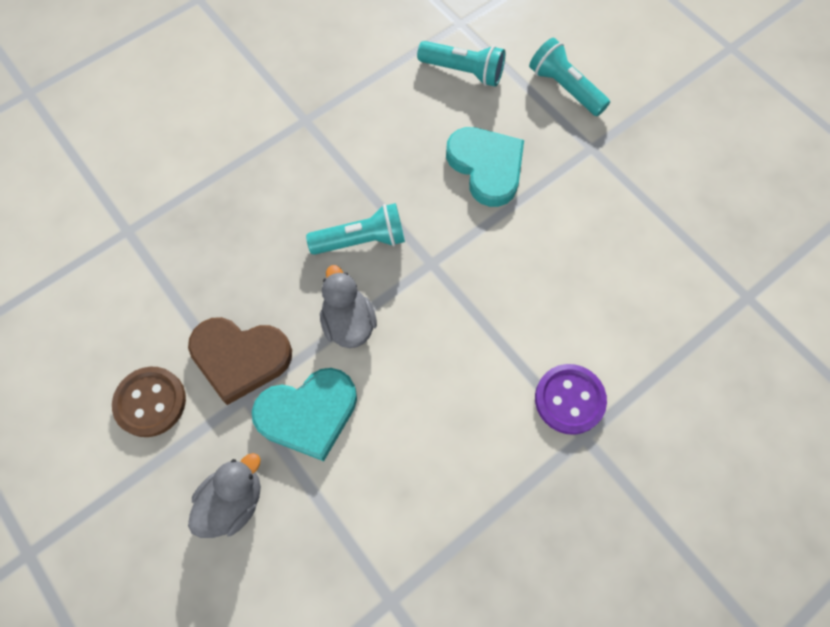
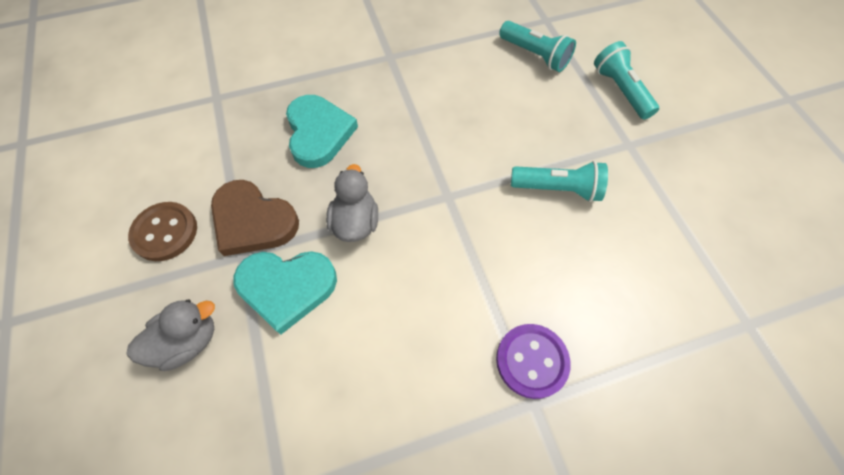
camera: 20 degrees right, 5 degrees down
turquoise flashlight [306,203,405,255] -> turquoise flashlight moved to [511,161,608,202]
turquoise heart [446,127,524,207] -> turquoise heart moved to [286,95,358,168]

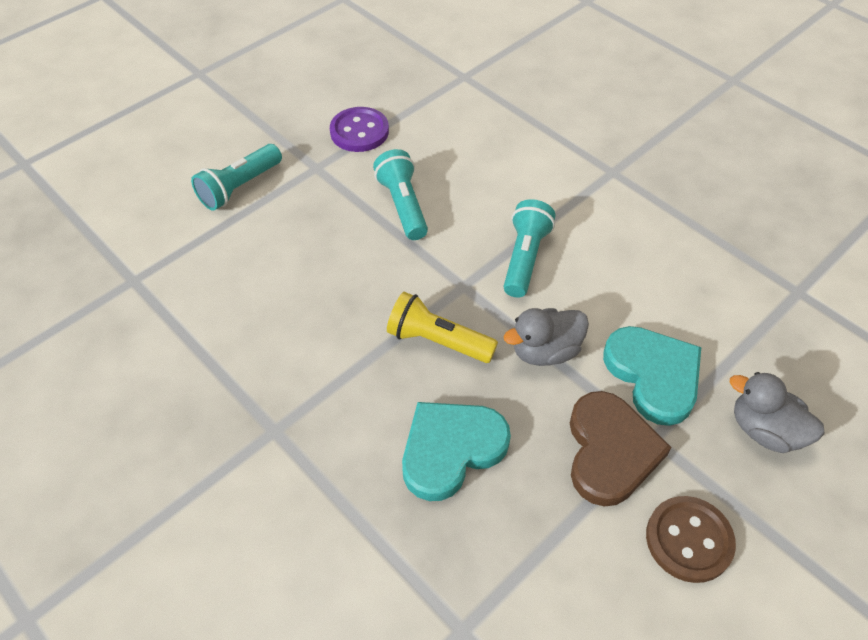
camera: 115 degrees left, 10 degrees down
purple button [496,324,571,399] -> purple button moved to [330,107,389,152]
turquoise flashlight [499,21,576,72] -> turquoise flashlight moved to [503,199,555,298]
none -> yellow flashlight [387,292,498,363]

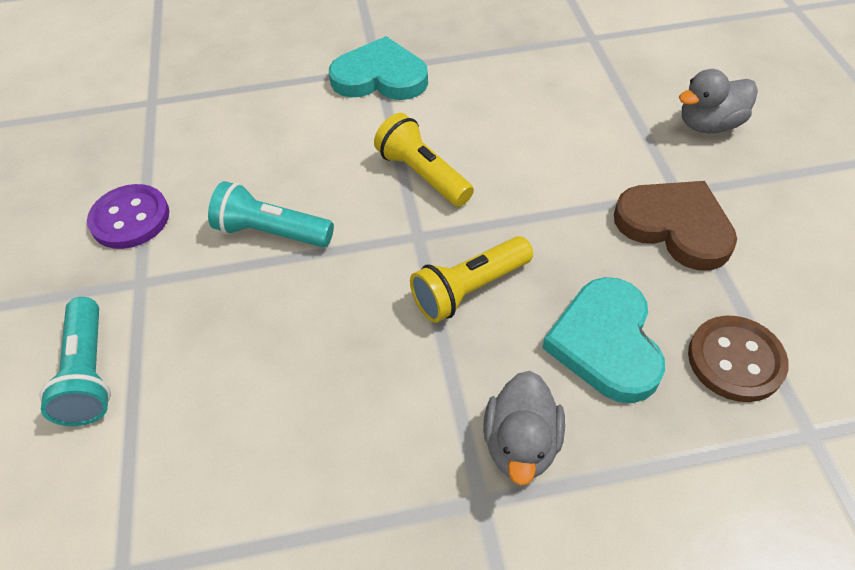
camera: 55 degrees left, 0 degrees up
turquoise flashlight [503,199,555,298] -> yellow flashlight [374,113,474,207]
grey duck [504,308,589,366] -> grey duck moved to [483,371,565,485]
turquoise heart [603,326,701,426] -> turquoise heart moved to [329,36,428,100]
brown button [646,496,736,583] -> brown button moved to [688,315,789,402]

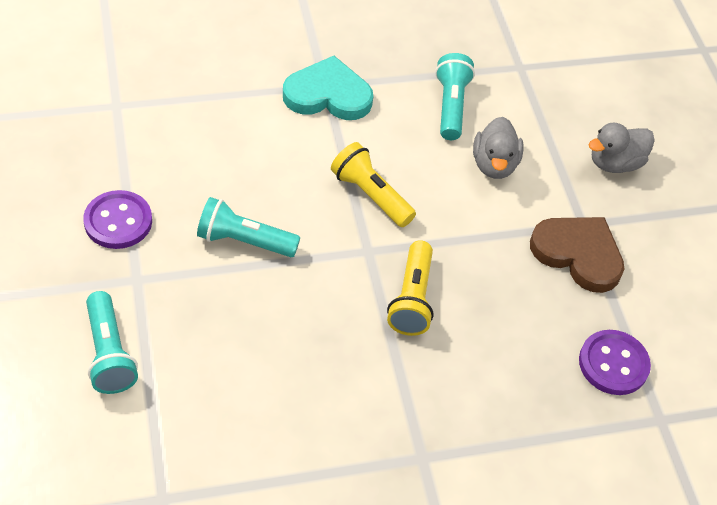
camera: 10 degrees left, 0 degrees up
yellow flashlight [410,236,533,323] -> yellow flashlight turned 45 degrees counterclockwise [387,240,434,336]
grey duck [483,371,565,485] -> grey duck moved to [473,117,524,179]
turquoise heart [542,277,665,403] -> none
brown button [688,315,789,402] -> purple button [579,330,651,395]
none -> turquoise flashlight [435,53,475,140]

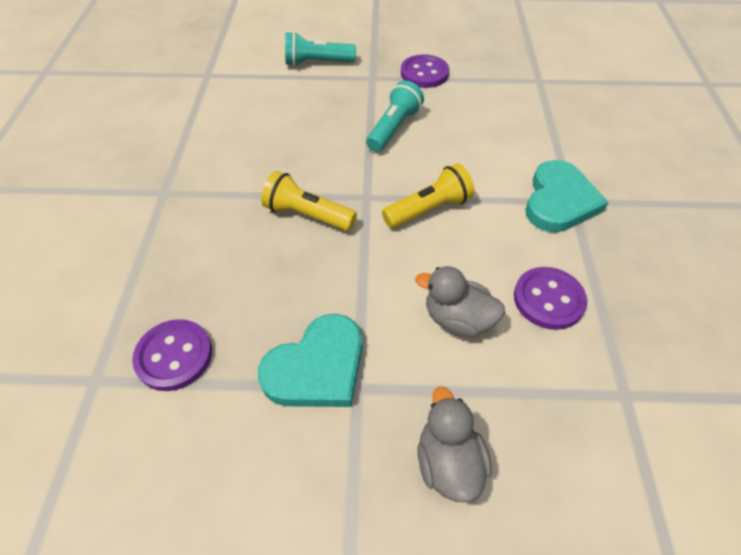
camera: 110 degrees right, 0 degrees up
turquoise flashlight [435,53,475,140] -> purple button [514,267,587,330]
brown heart [530,217,624,293] -> turquoise heart [258,314,362,407]

